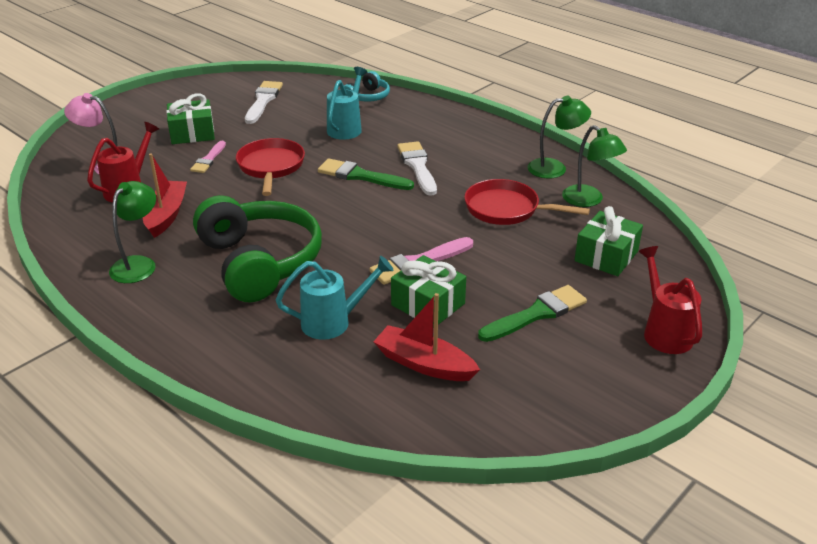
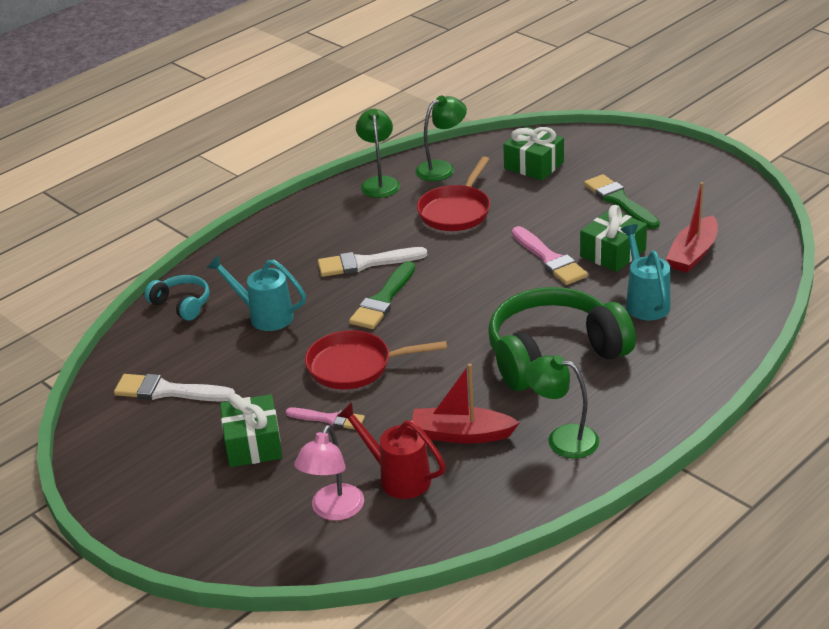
camera: 85 degrees left, 0 degrees up
red watering can [638,246,702,354] -> none

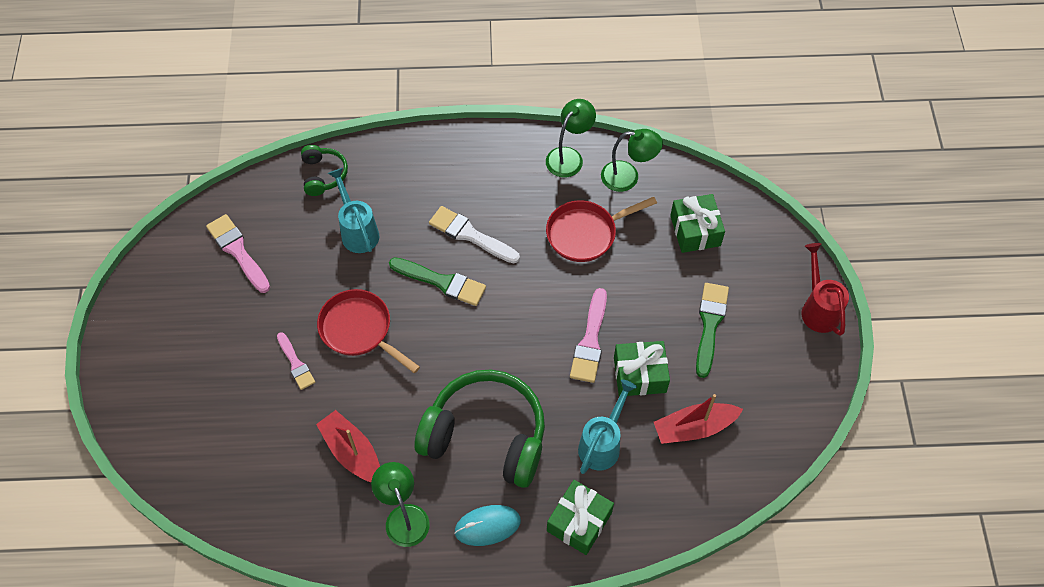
camera: 40 degrees right, 25 degrees up
white brush [114,374,235,402] -> pink brush [206,214,270,293]
turquoise headphones [145,275,210,321] -> green headphones [301,145,348,196]
green gift [220,393,282,467] -> green gift moved to [547,480,614,555]
pink lamp [294,425,364,521] -> none
red watering can [337,402,446,499] -> red watering can moved to [802,243,849,336]
green brush [349,261,415,329] -> green brush turned 135 degrees counterclockwise [389,257,486,306]
none -> turquoise mouse [454,505,521,546]

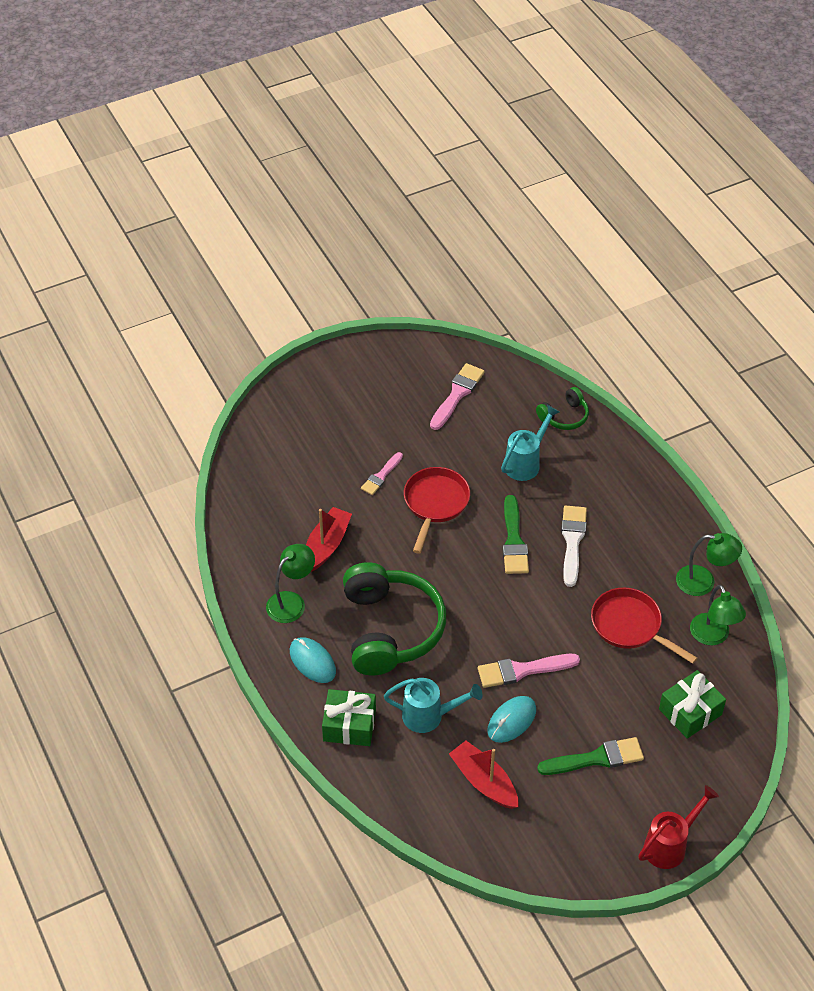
camera: 65 degrees right, 10 degrees down
green gift [614,341,670,396] -> turquoise mouse [487,696,536,743]

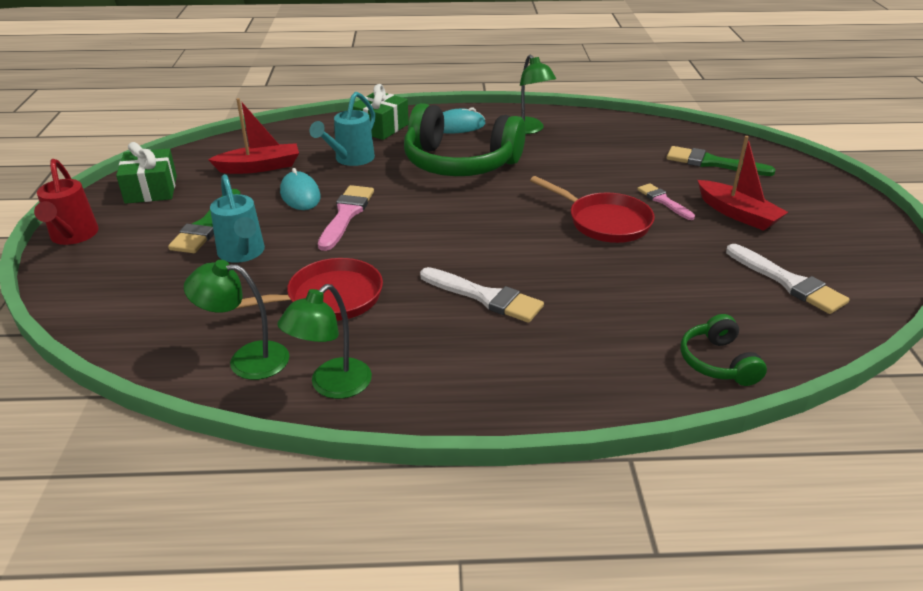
camera: 115 degrees right, 15 degrees down
red boat [306,507,352,572] -> red boat moved to [698,136,788,231]
pink brush [430,363,485,430] -> white brush [726,244,849,314]
turquoise watering can [501,405,559,481] -> turquoise watering can moved to [210,174,265,263]
green brush [503,495,529,574] -> green brush moved to [667,146,776,176]
green gift [659,670,726,739] -> green gift moved to [116,142,177,204]

